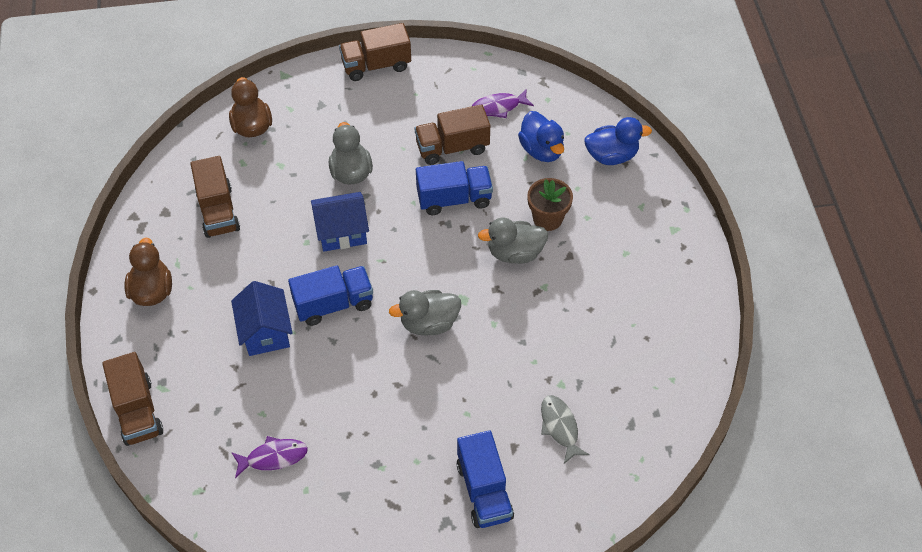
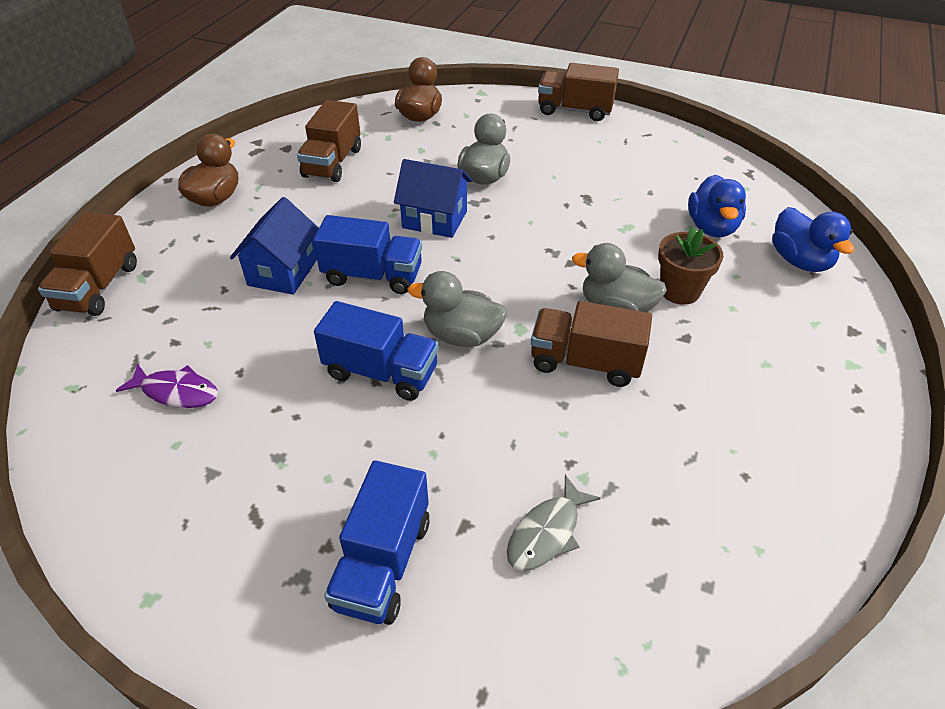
camera: 30 degrees right, 10 degrees down
brown truck [415,104,490,165] -> brown truck moved to [531,301,652,387]
blue truck [416,161,493,215] -> blue truck moved to [314,301,439,401]
purple fish [472,89,534,118] -> none
grey fish [541,395,590,464] -> grey fish turned 150 degrees counterclockwise [507,475,601,571]
blue duck [584,117,652,165] -> blue duck turned 45 degrees clockwise [772,207,854,272]

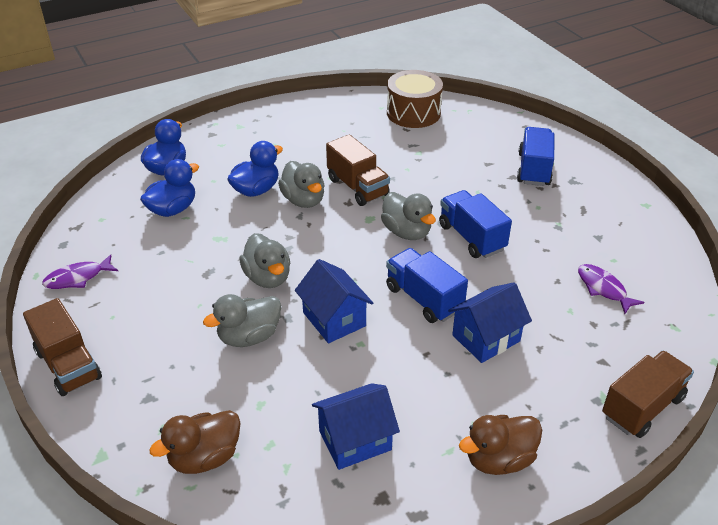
camera: 140 degrees left, 5 degrees down
brown truck [297,100,361,182] -> blue house [312,383,400,470]
blue truck [324,460,430,625] -> blue truck turned 45 degrees counterclockwise [517,127,554,186]
grey fish [507,475,601,571] -> none
brown flower pot [658,226,723,305] -> blue duck [227,141,283,197]
none -> purple fish [42,254,118,289]
none -> grey duck [239,233,290,288]
none -> brown drum [387,70,443,128]

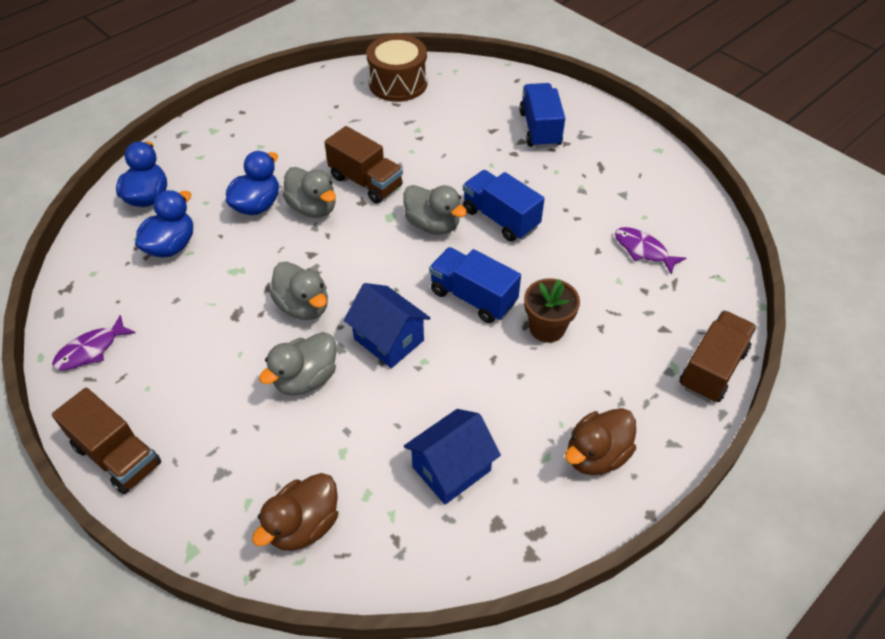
camera: 15 degrees left, 10 degrees up
blue house [448,282,532,363] -> brown flower pot [524,278,580,343]

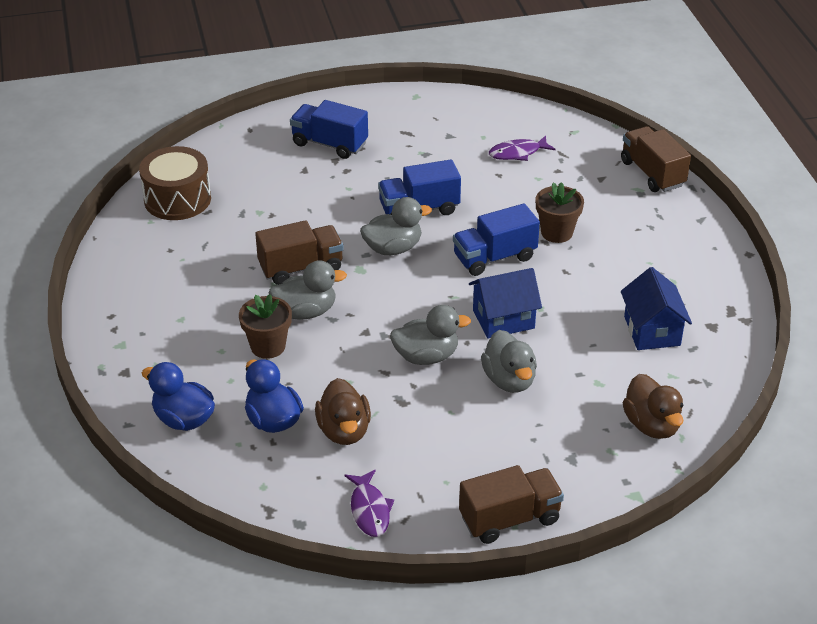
camera: 60 degrees left, 10 degrees down
blue duck [226,151,279,215] -> brown flower pot [239,294,292,359]
brown duck [565,408,636,475] -> brown duck moved to [315,378,371,445]

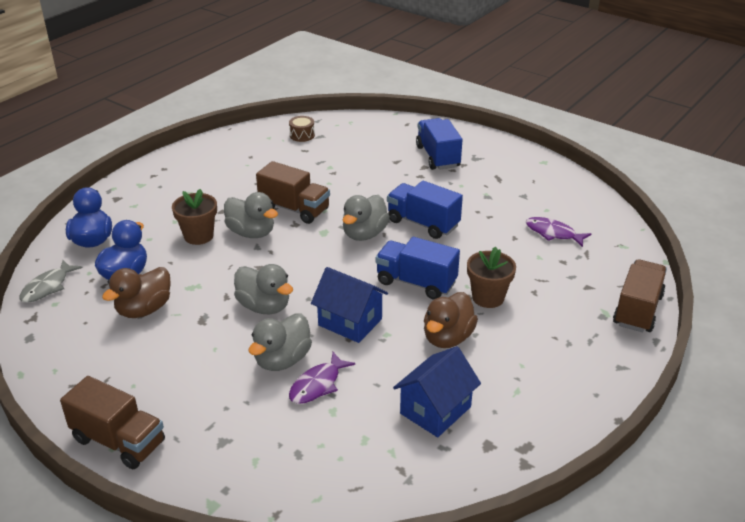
camera: 50 degrees right, 5 degrees down
brown drum [139,146,211,220] -> brown drum [289,116,315,142], size x0.47
purple fish [344,470,394,537] -> purple fish moved to [289,352,355,404]
grey duck [360,197,432,255] -> grey duck turned 90 degrees clockwise [342,195,390,241]
brown duck [623,374,683,439] -> brown duck moved to [424,292,478,348]
none -> grey fish [19,260,82,303]

